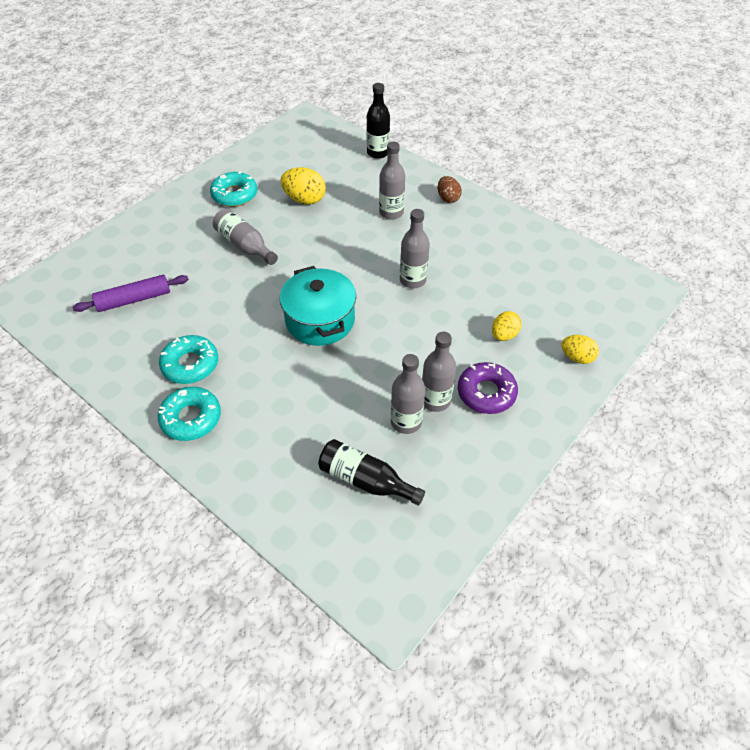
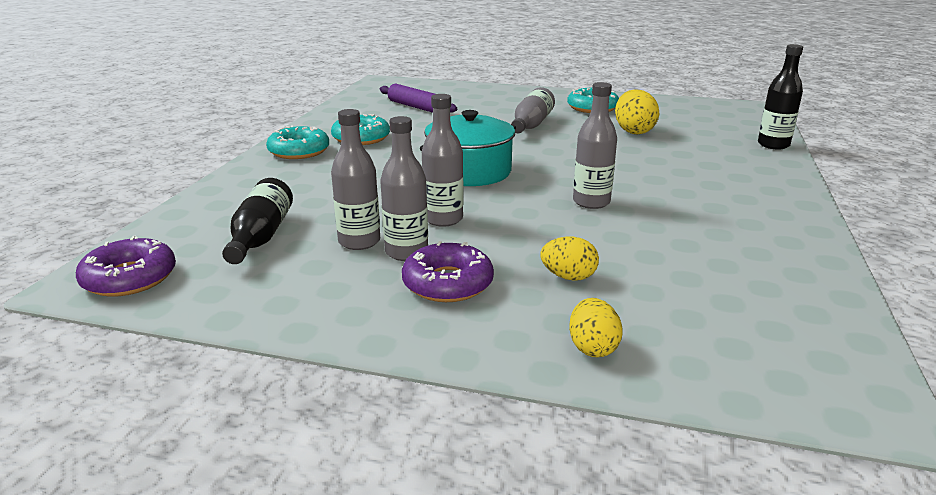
camera: 65 degrees right, 25 degrees down
grey bottle [379,141,405,220] -> grey bottle moved to [422,94,463,227]
brown egg [438,176,462,203] -> none
none -> purple donut [76,235,176,297]

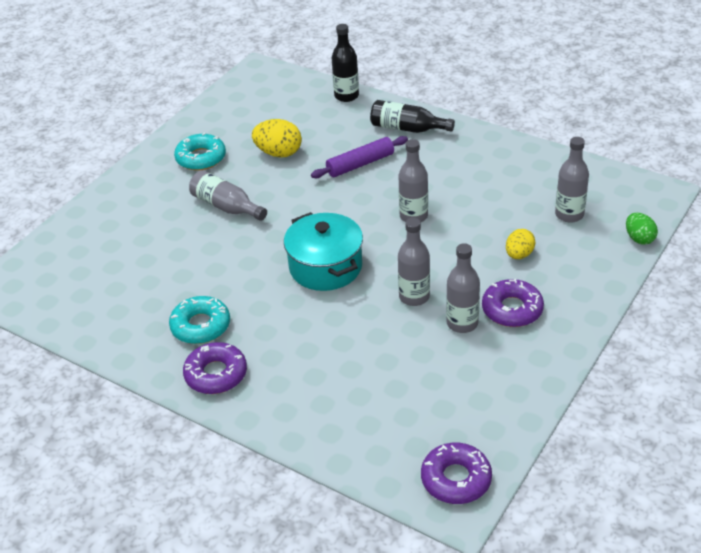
camera: 70 degrees left, 15 degrees up
black bottle [222,178,293,264] -> black bottle moved to [370,100,455,133]
turquoise donut [266,125,329,159] -> purple donut [183,342,247,394]
grey bottle [331,109,380,250] -> grey bottle moved to [555,137,589,223]
purple rolling pin [380,84,457,113] -> purple rolling pin moved to [311,136,408,178]
yellow egg [569,298,623,357] -> none
none -> green egg [626,213,658,245]

